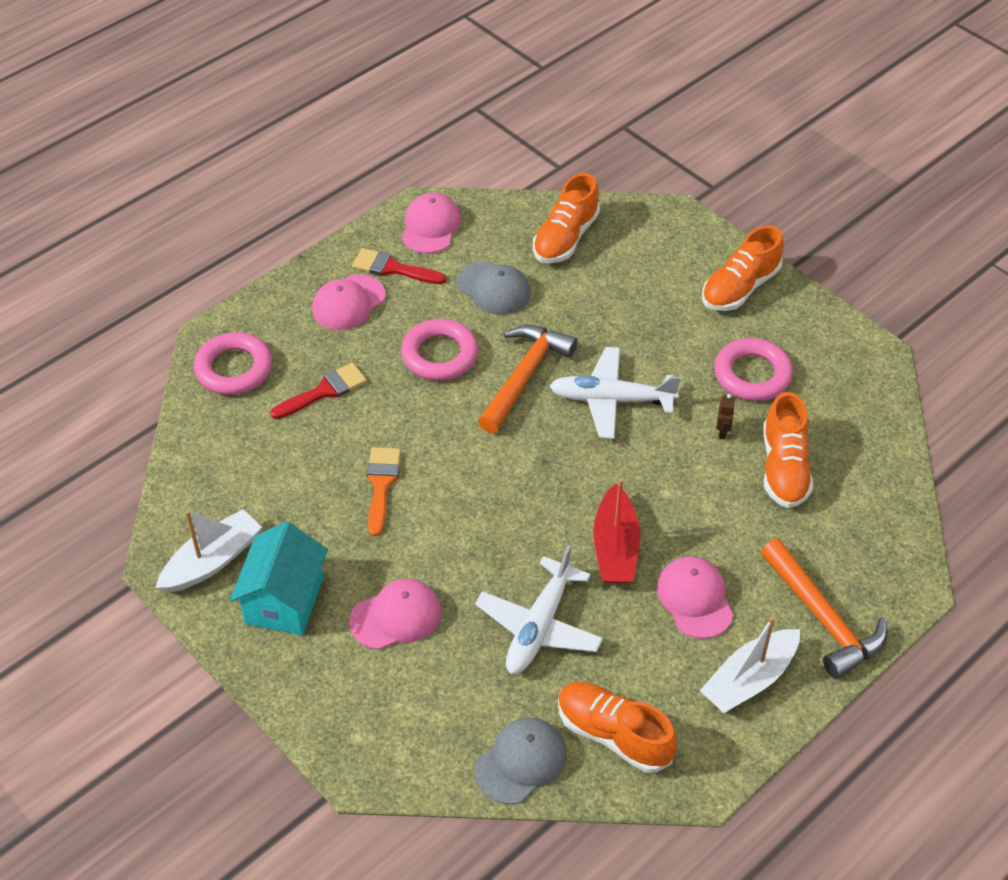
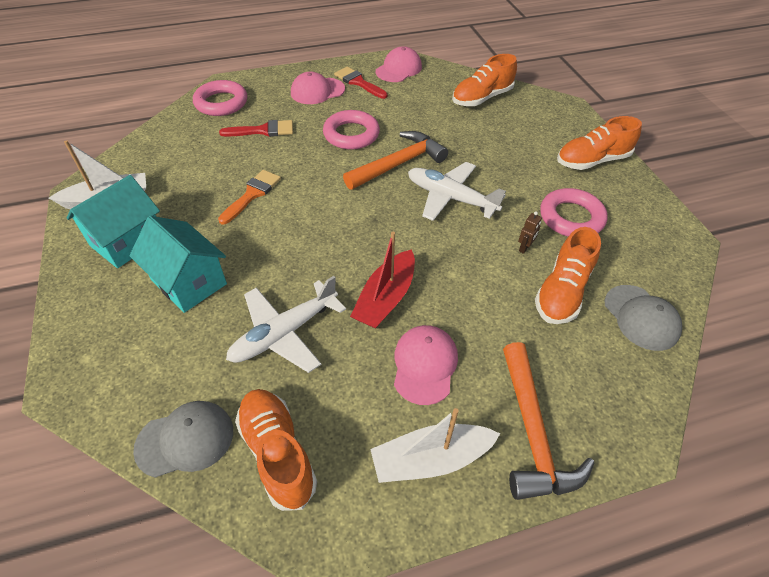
camera: 25 degrees right, 0 degrees up
pink cap [349,579,441,650] -> turquoise house [129,216,227,313]
grey cap [457,261,531,315] -> grey cap moved to [604,285,682,351]

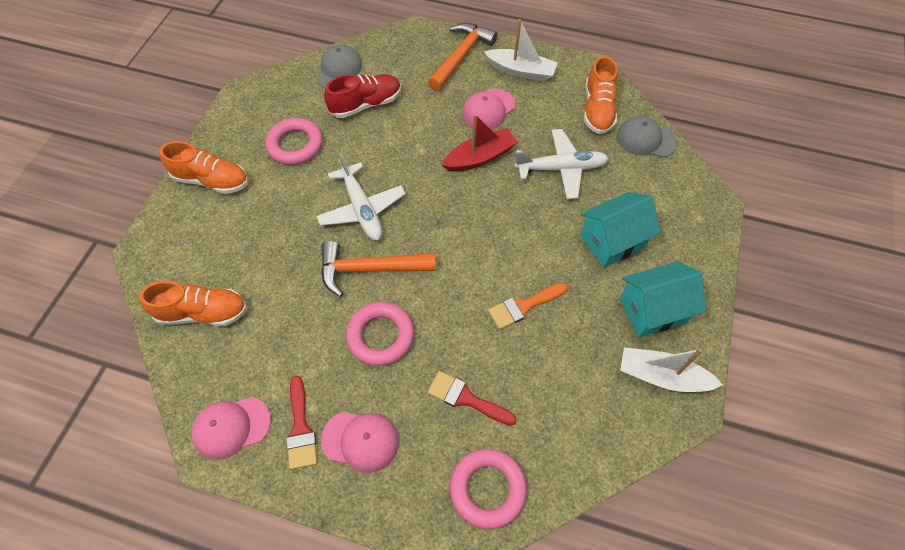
camera: 145 degrees left, 10 degrees up
turquoise house [129,216,227,313] -> turquoise house turned 75 degrees clockwise [580,192,661,268]
brown robot [518,211,542,254] -> none
orange shoe [535,227,601,324] -> red shoe [324,74,401,118]

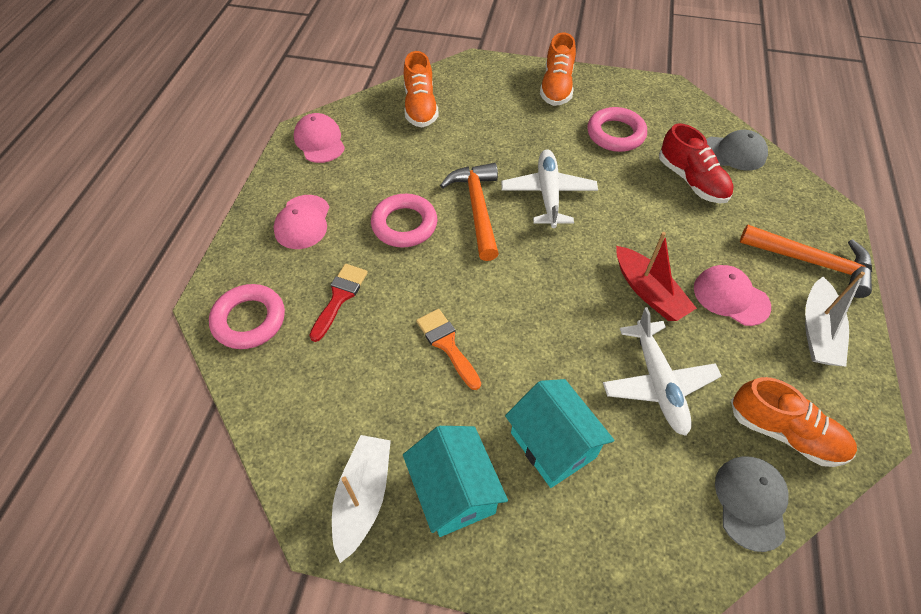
camera: 85 degrees right, 5 degrees down
red brush [286,376,317,470] -> none
white plane [316,153,406,240] -> white plane turned 120 degrees clockwise [501,150,598,228]
orange shoe [584,56,617,134] -> orange shoe turned 150 degrees counterclockwise [731,377,857,467]

